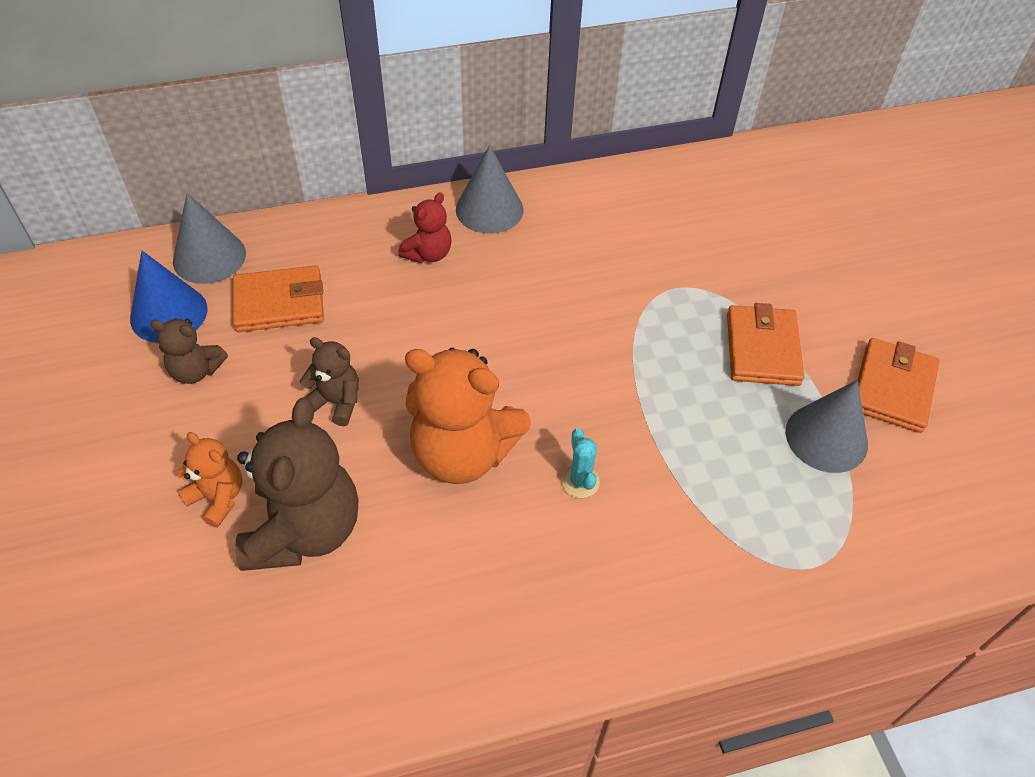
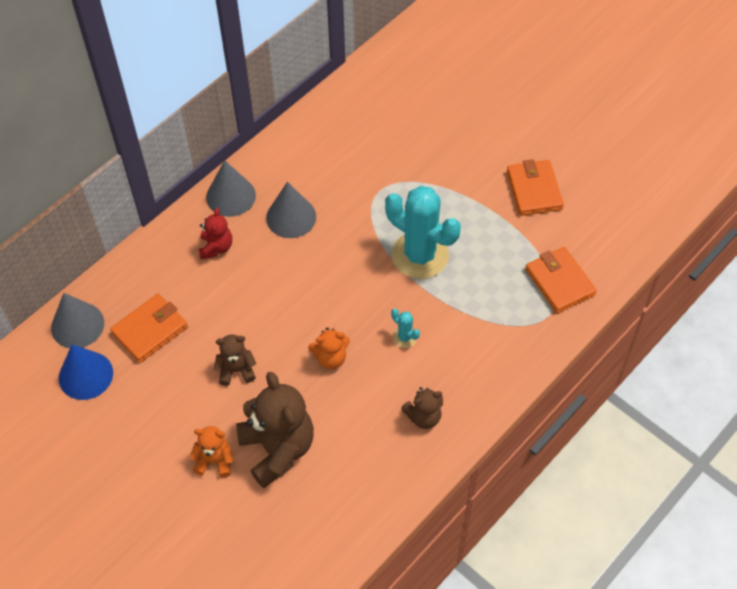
camera: 30 degrees left, 5 degrees up
brown teddy bear [150,318,228,384] -> brown teddy bear moved to [402,387,443,429]
orange teddy bear [405,348,531,484] -> orange teddy bear [308,327,350,369], size x0.52
orange wallet [727,303,804,386] -> orange wallet moved to [525,247,597,313]
grey cone [786,380,868,473] -> grey cone moved to [266,182,316,238]
none -> turquoise cactus [385,186,461,279]

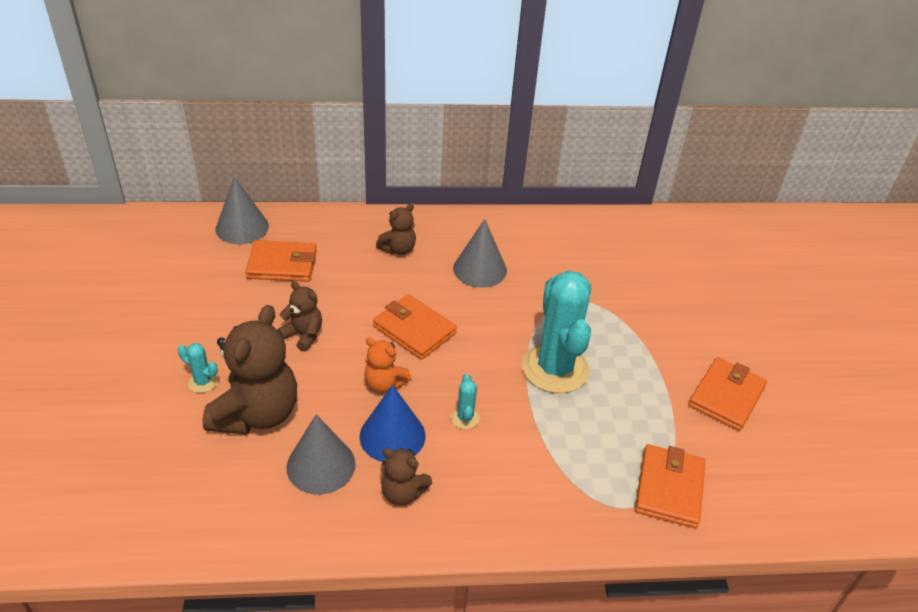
camera: 40 degrees right, 15 degrees down
blue cone [59,344,113,400] -> blue cone moved to [360,385,425,462]
orange teddy bear [190,426,234,478] -> turquoise cactus [178,343,218,393]
red teddy bear [199,208,232,259] -> brown teddy bear [376,203,416,255]
grey cone [206,160,256,217] -> grey cone moved to [286,415,356,495]
none -> orange wallet [373,294,457,360]

